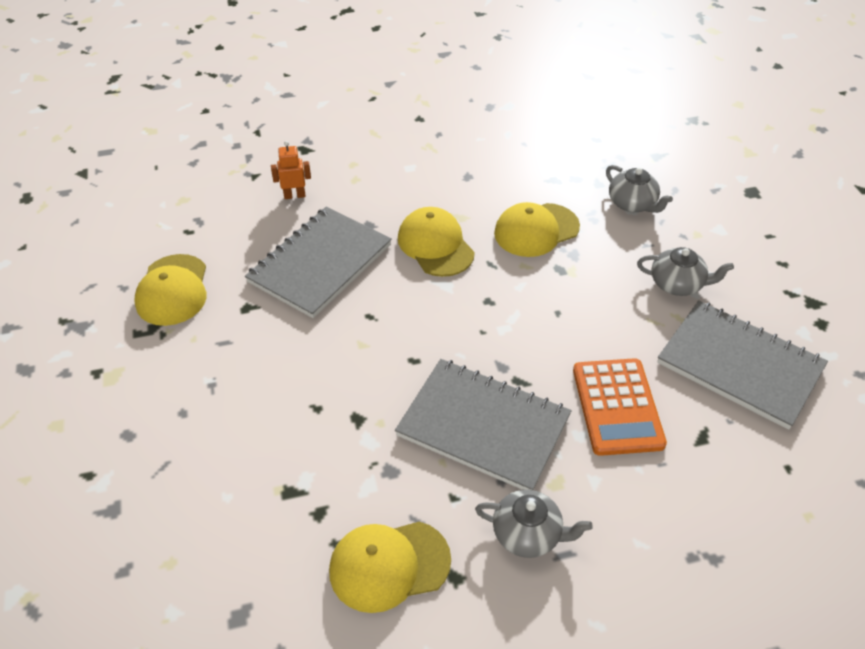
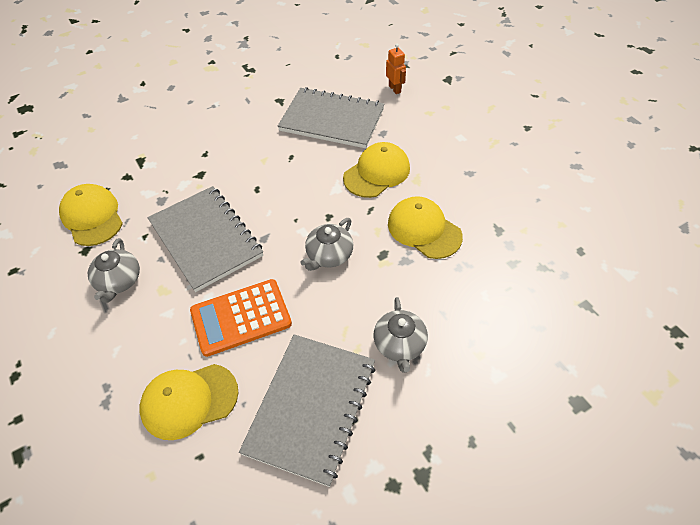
camera: 75 degrees right, 5 degrees up
yellow cap [135,254,206,326] -> yellow cap moved to [140,364,238,440]
grey notebook [395,359,572,490] -> grey notebook turned 45 degrees counterclockwise [147,186,263,292]
grey teapot [606,165,673,213] -> grey teapot moved to [301,218,353,271]

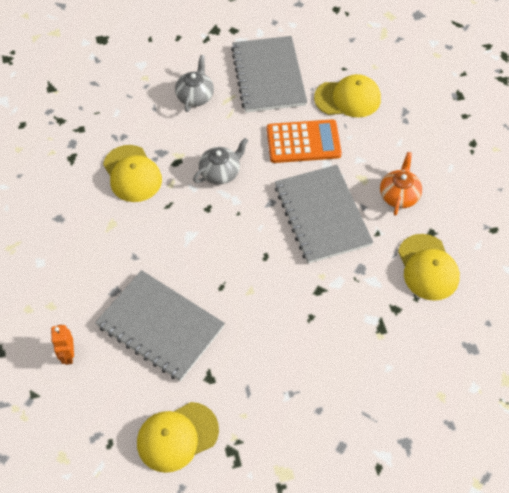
camera: 165 degrees left, 5 degrees up
grey teapot [88,238,140,303] -> orange teapot [380,152,422,216]
grey notebook [239,334,375,487] -> grey notebook turned 45 degrees counterclockwise [231,36,307,112]
yellow cap [343,142,410,198] -> yellow cap moved to [137,402,219,473]

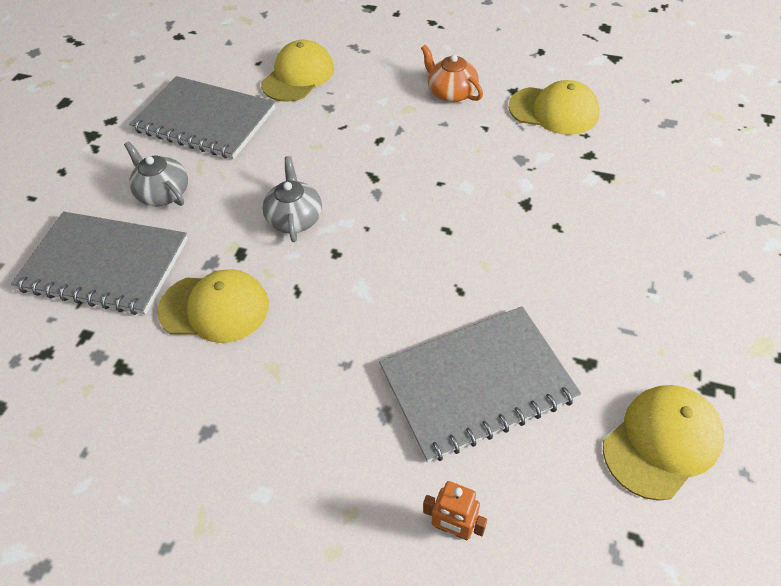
camera: 55 degrees left, 5 degrees down
yellow cap [137,402,219,473] -> yellow cap turned 135 degrees counterclockwise [603,385,724,501]
orange calculator [267,119,342,163] -> none
grey notebook [275,165,373,264] -> grey notebook moved to [11,212,188,315]

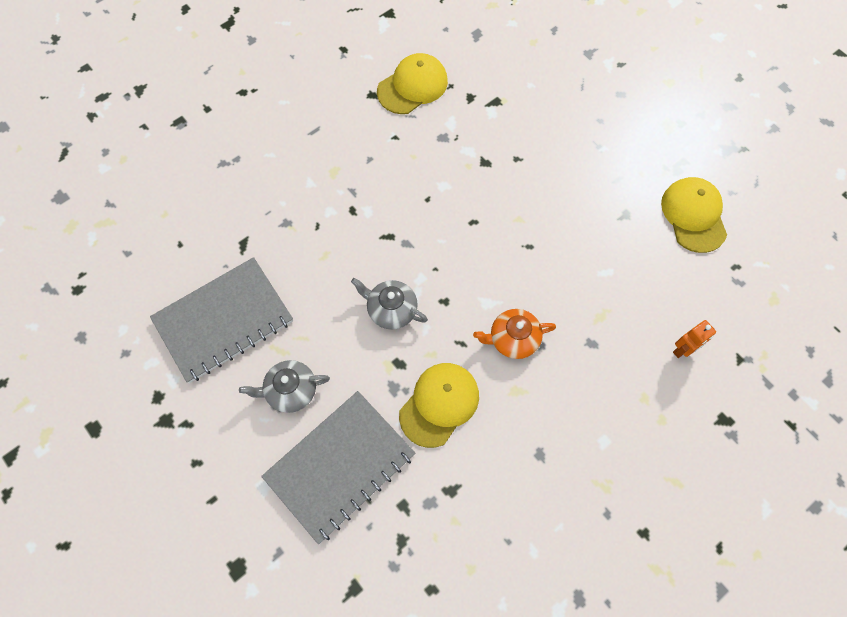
camera: 60 degrees left, 15 degrees up
yellow cap [261,40,334,102] -> none
grey notebook [379,306,581,463] -> none
orange teapot [421,45,483,103] -> orange teapot moved to [473,309,556,359]

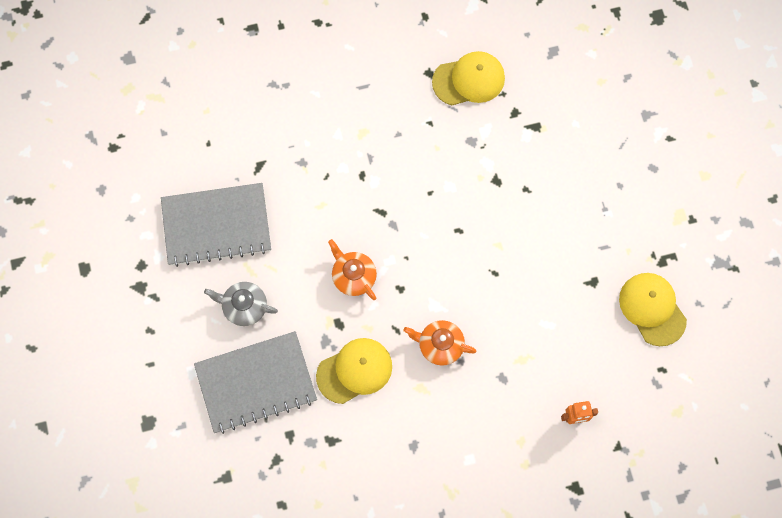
camera: 25 degrees right, 5 degrees up
grey teapot [351,278,428,330] -> orange teapot [328,239,377,300]
yellow cap [661,177,727,253] -> yellow cap turned 45 degrees counterclockwise [619,273,687,346]

